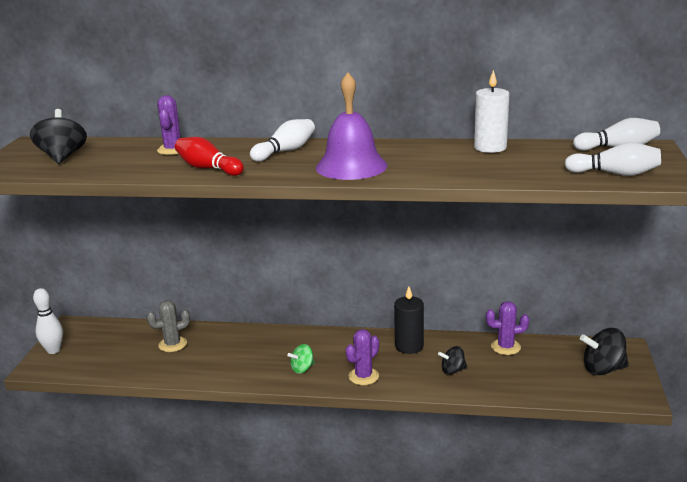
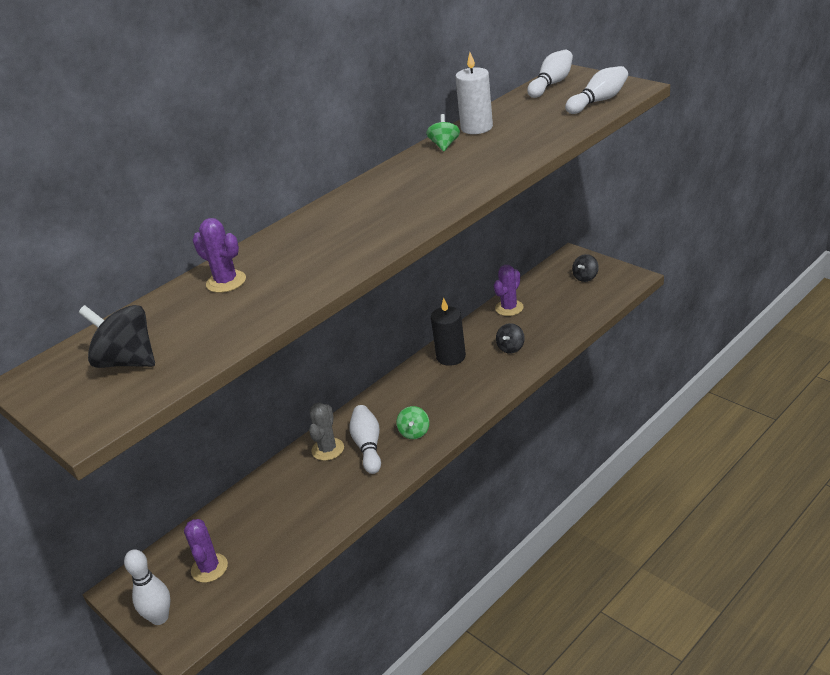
camera: 50 degrees left, 10 degrees up
grey cactus [147,300,190,352] -> grey cactus moved to [309,403,344,461]
red bowling pin [175,137,244,176] -> none
white bowling pin [250,119,315,162] -> white bowling pin moved to [349,405,381,474]
purple bell [316,72,388,180] -> none
purple cactus [346,329,379,385] -> purple cactus moved to [184,519,228,583]
black spinning top [580,328,629,375] -> black spinning top [572,254,599,282], size x0.59
none -> green spinning top [426,114,460,151]

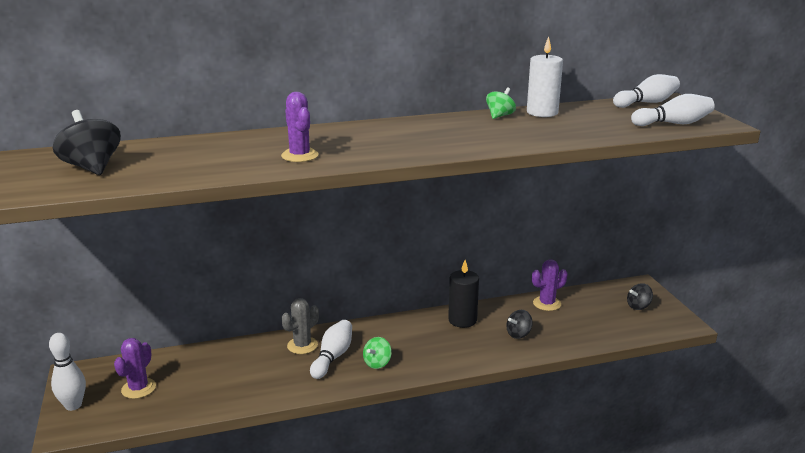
camera: 25 degrees right, 10 degrees down
purple cactus [193,218,246,293] -> purple cactus moved to [281,92,319,162]

